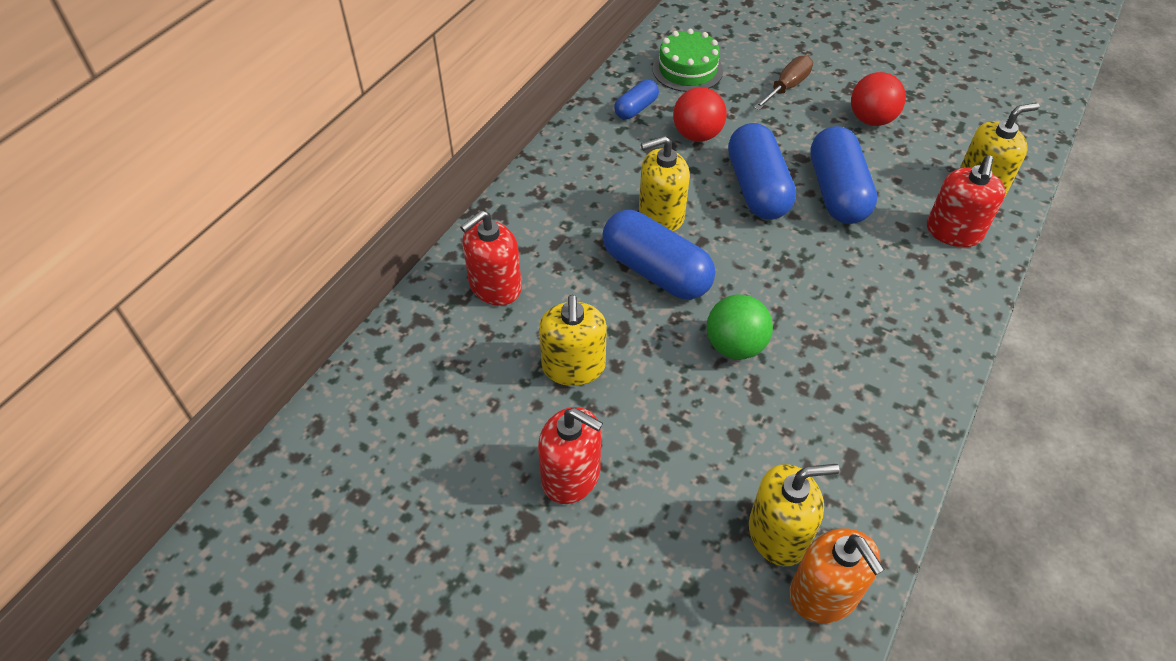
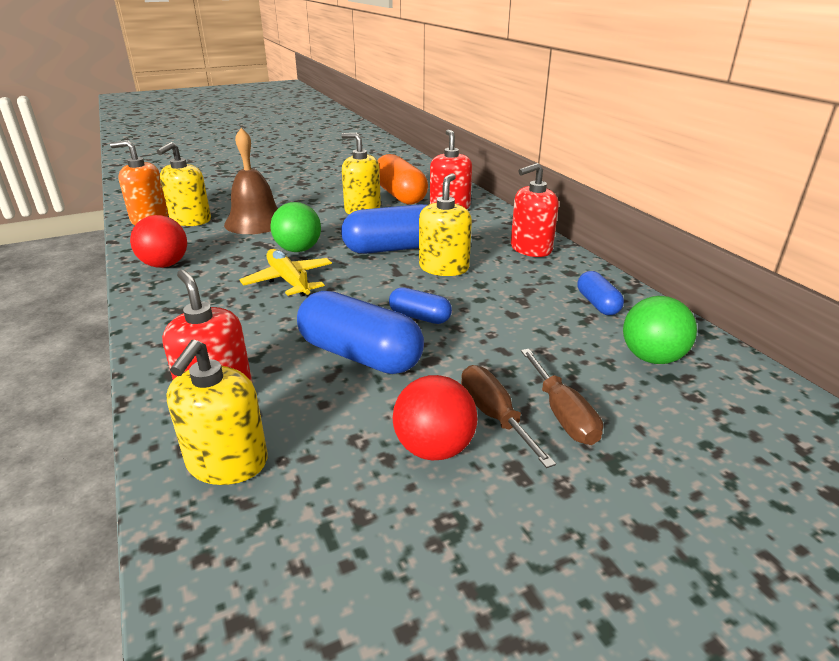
camera: 125 degrees right, 20 degrees down
red soap dispenser [538,407,603,504] -> red soap dispenser moved to [511,163,559,257]
green cake [652,29,723,92] -> green ball [623,296,697,364]
red ball [673,87,727,142] -> red ball moved to [130,215,187,268]
blue capsule [728,123,796,219] -> blue capsule [389,287,452,324], size x0.53
none -> brown bell [224,128,278,234]
none -> yellow plane [240,249,332,297]
none -> orange capsule [377,154,428,204]
none -> brown screwdriver [461,365,556,468]

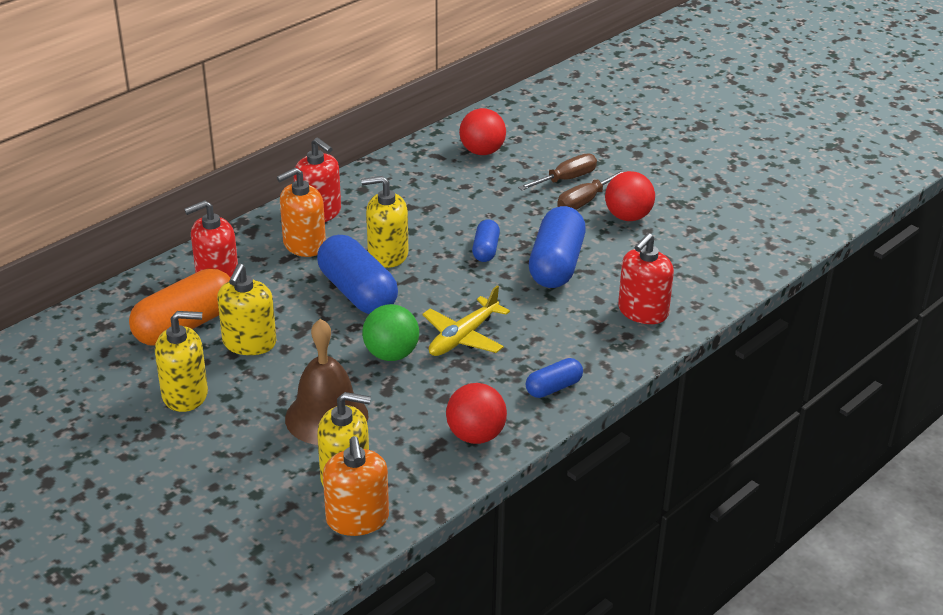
camera: 110 degrees left, 5 degrees up
yellow soap dispenser [166,339,268,485] -> yellow soap dispenser moved to [155,311,208,412]
blue capsule [578,271,624,315] -> blue capsule moved to [526,358,583,398]
green ball [623,296,697,364] -> red ball [459,108,506,155]
none -> orange soap dispenser [277,167,326,257]

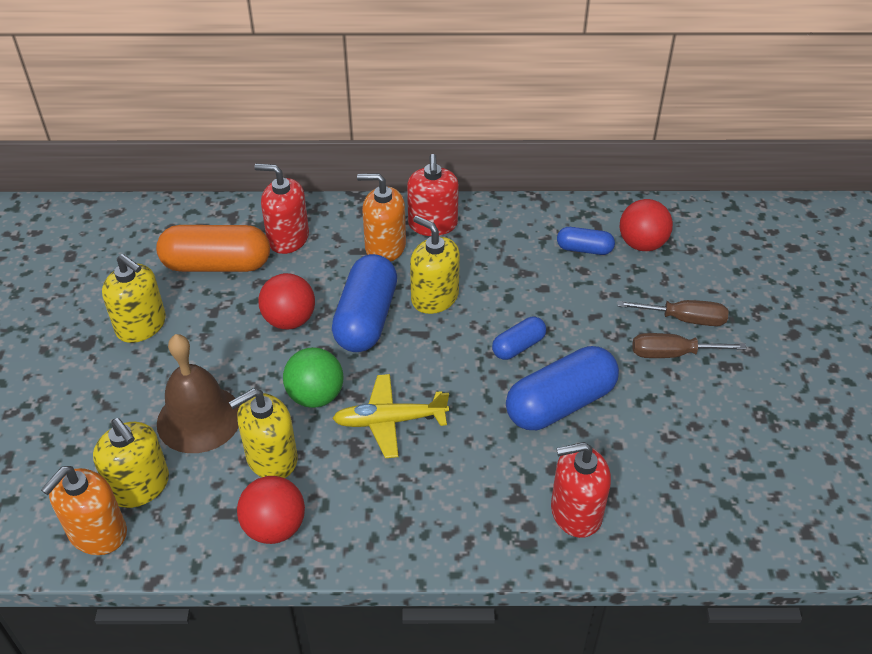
camera: 45 degrees right, 10 degrees up
yellow soap dispenser [217,264,276,355] -> yellow soap dispenser moved to [229,388,298,478]
blue capsule [526,358,583,398] -> blue capsule moved to [557,227,615,255]
red ball [605,171,655,221] -> red ball moved to [258,273,315,329]

